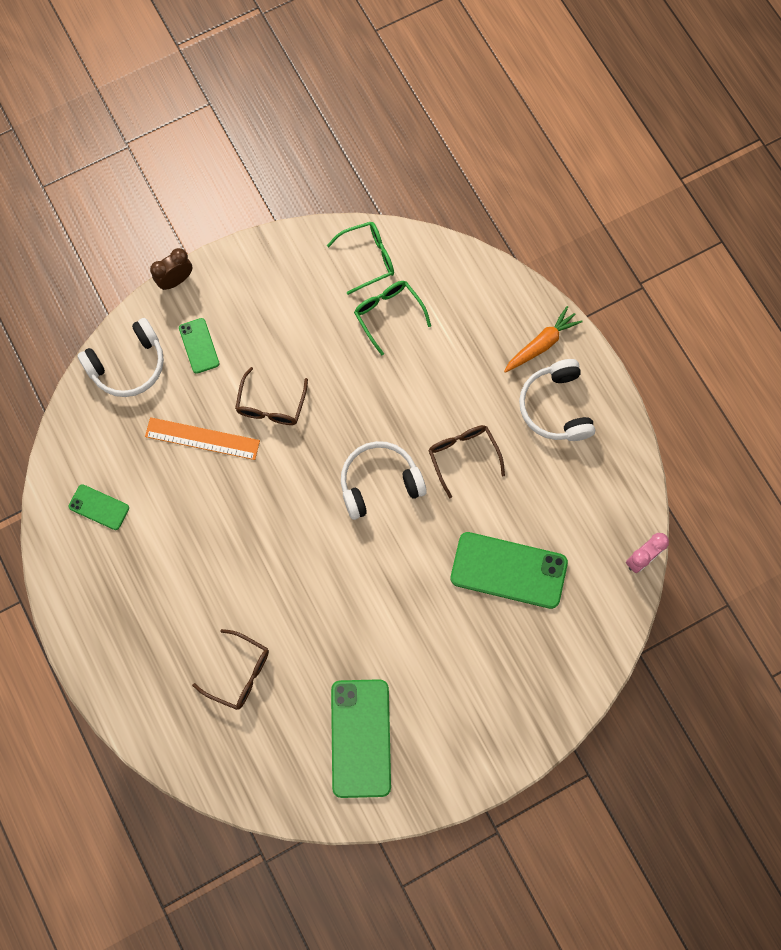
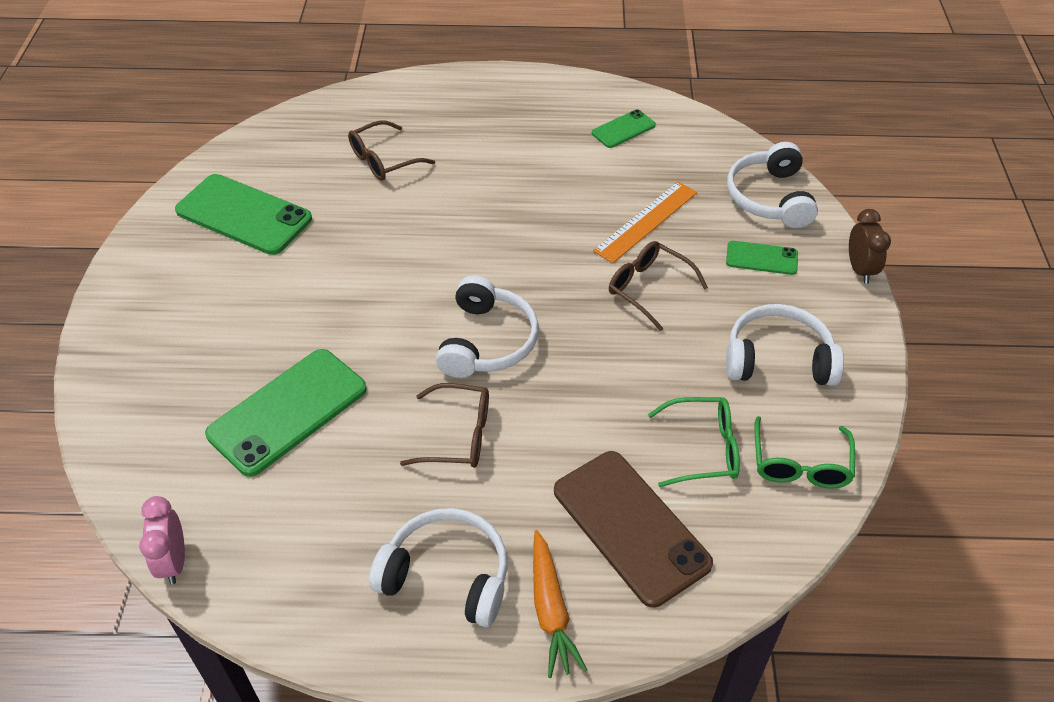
camera: 120 degrees right, 25 degrees down
none -> brown phone [554,451,713,608]
none -> white headphones [726,304,844,386]

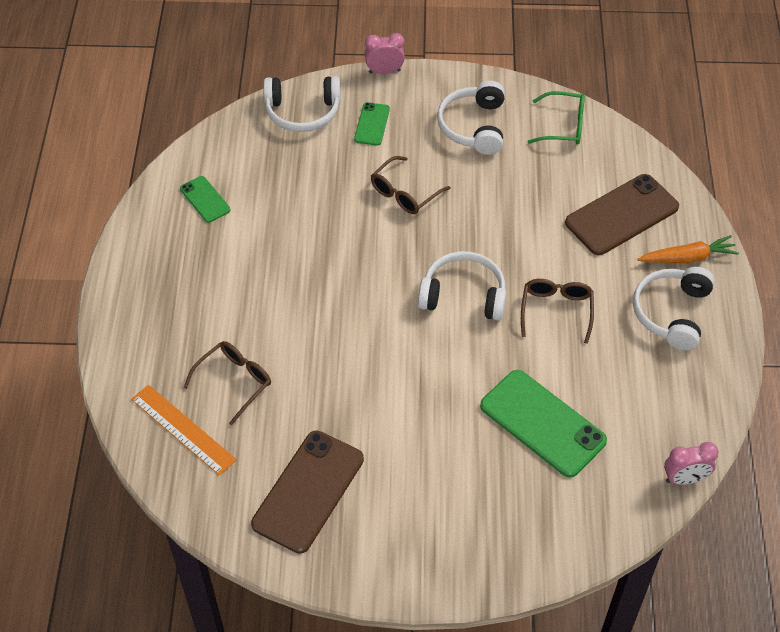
camera: 90 degrees left, 5 degrees up
green phone [175,174,312,255] -> brown phone [251,430,364,554]
brown glasses [348,120,435,181] -> brown glasses turned 105 degrees counterclockwise [184,341,271,425]
orange ruler [593,181,697,263] -> orange ruler moved to [131,385,237,476]
green glasses [648,397,740,487] -> none
brown clock [849,209,891,284] -> pink clock [365,33,405,74]

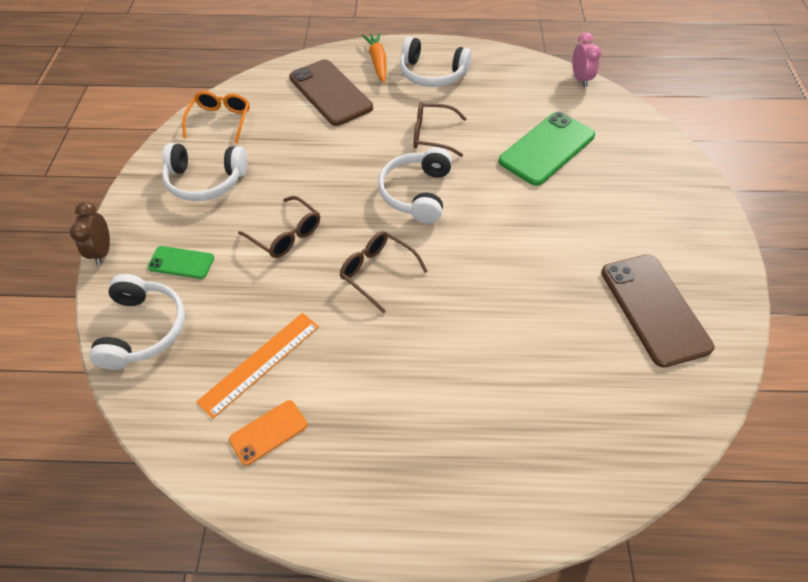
camera: 90 degrees left, 0 degrees up
orange ruler [131,385,237,476] -> orange ruler moved to [196,313,319,419]
green phone [180,176,231,223] -> orange phone [229,400,307,466]
brown glasses [184,341,271,425] -> brown glasses moved to [340,231,427,313]
brown phone [251,430,364,554] -> brown phone turned 45 degrees clockwise [601,255,714,368]
pink clock [365,33,405,74] -> brown clock [69,202,110,265]
green glasses [528,91,585,145] -> orange glasses [182,91,250,144]

